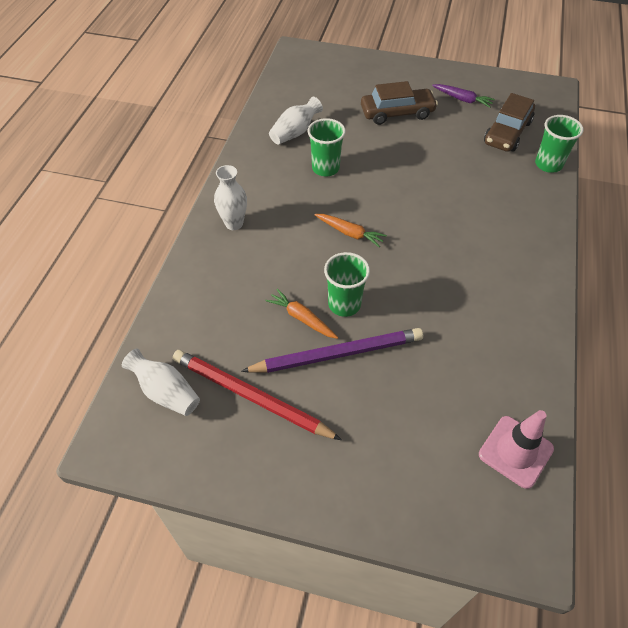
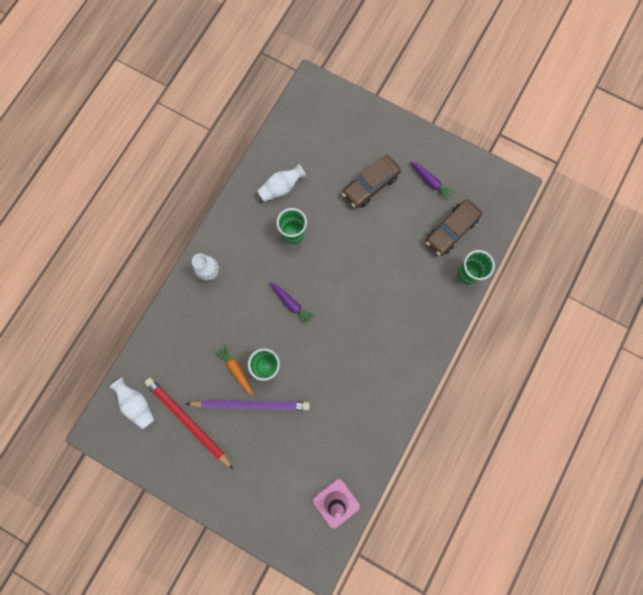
camera: 15 degrees right, 25 degrees up
orange carrot [314,214,387,247] -> purple carrot [270,283,315,326]
brown car [361,81,438,125] -> brown car turned 135 degrees clockwise [342,155,401,208]

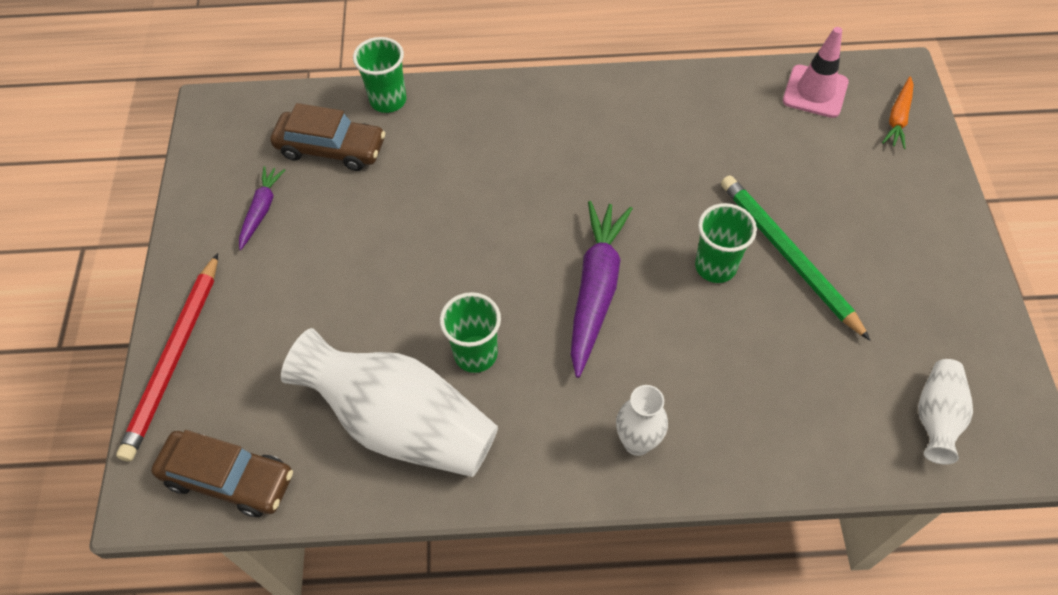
camera: 120 degrees left, 20 degrees down
red pencil [144,378,233,469] -> red pencil moved to [116,253,218,462]
purple pencil [186,400,310,411] -> green pencil [721,175,870,340]
orange carrot [214,345,254,396] -> orange carrot moved to [882,77,913,149]
white vase [257,164,306,202] -> white vase [281,328,498,477], size x1.98
purple carrot [270,283,315,326] -> purple carrot [571,201,633,378], size x1.86
brown car [342,155,401,208] -> brown car moved to [151,430,293,517]

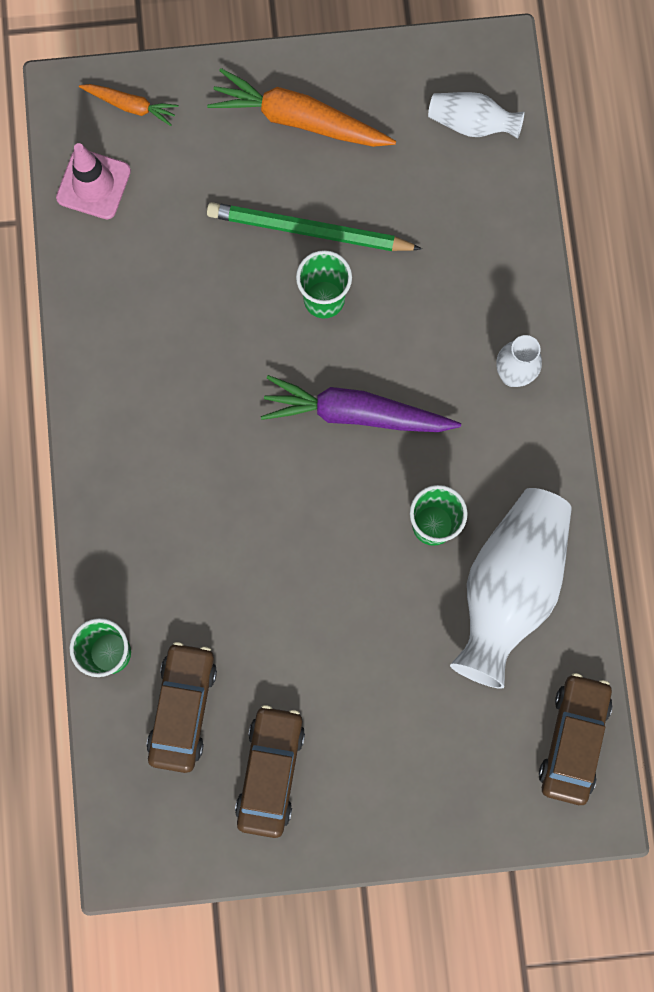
camera: 95 degrees left, 20 degrees up
red pencil [116,253,218,462] -> none
purple carrot [239,166,285,250] -> brown car [235,705,305,838]
green pencil [721,175,870,340] -> green pencil turned 45 degrees clockwise [207,202,422,251]
none -> orange carrot [207,68,396,147]

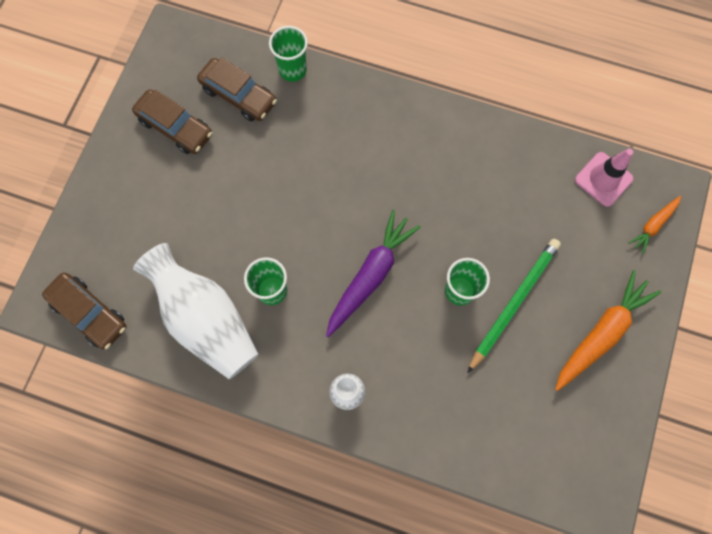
camera: 115 degrees right, 5 degrees down
white vase [428,92,525,139] -> none

